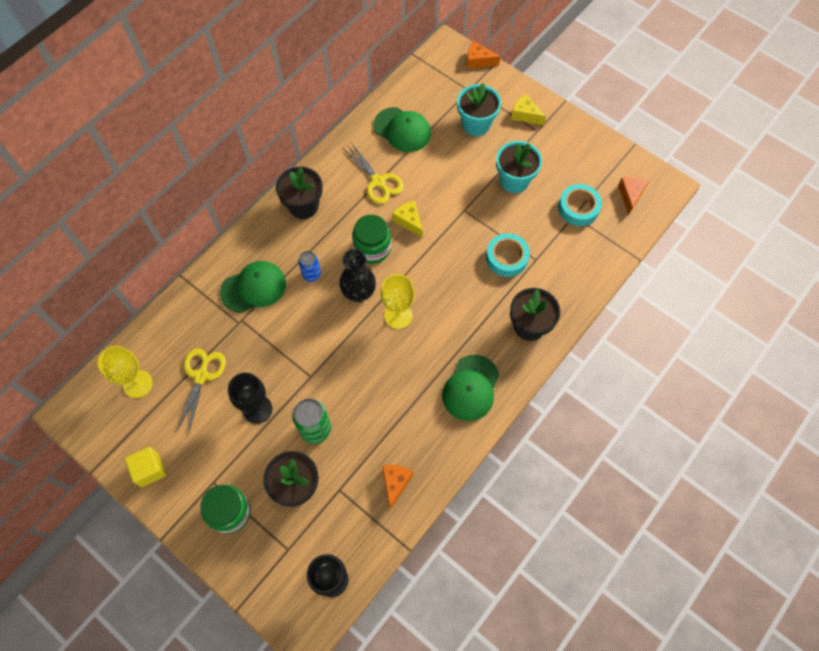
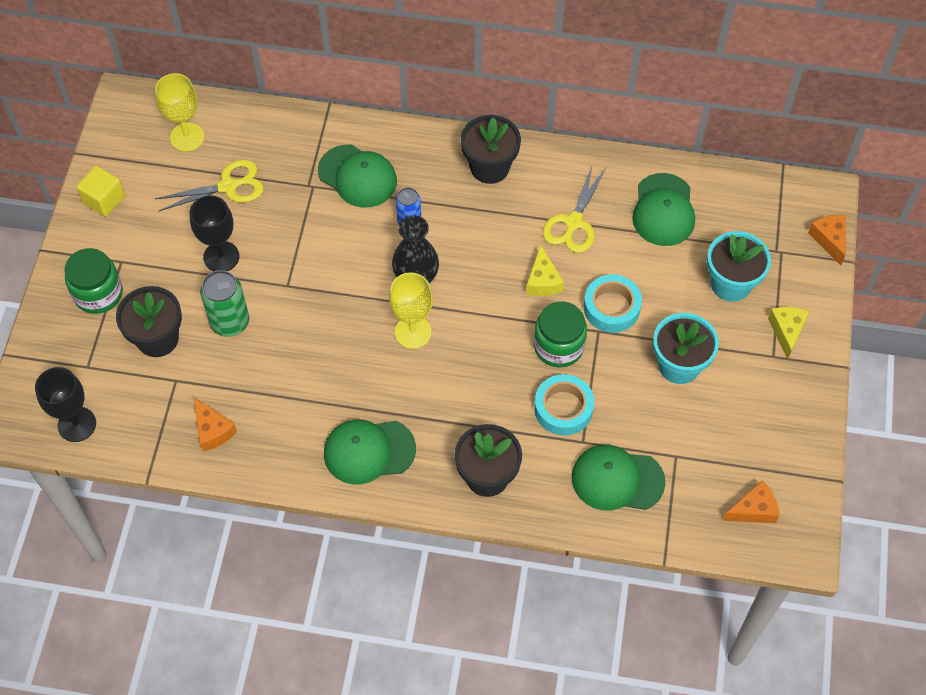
camera: 60 degrees right, 5 degrees down
green jar [352,215,391,264] -> green jar moved to [534,301,587,367]
orange cheese [382,465,413,509] -> orange cheese turned 75 degrees clockwise [194,398,237,451]
yellow cheese [392,200,423,238] -> yellow cheese turned 150 degrees clockwise [526,245,564,296]
turquoise tape [558,184,602,226] -> turquoise tape moved to [584,275,642,333]
none -> green cap [572,445,665,510]

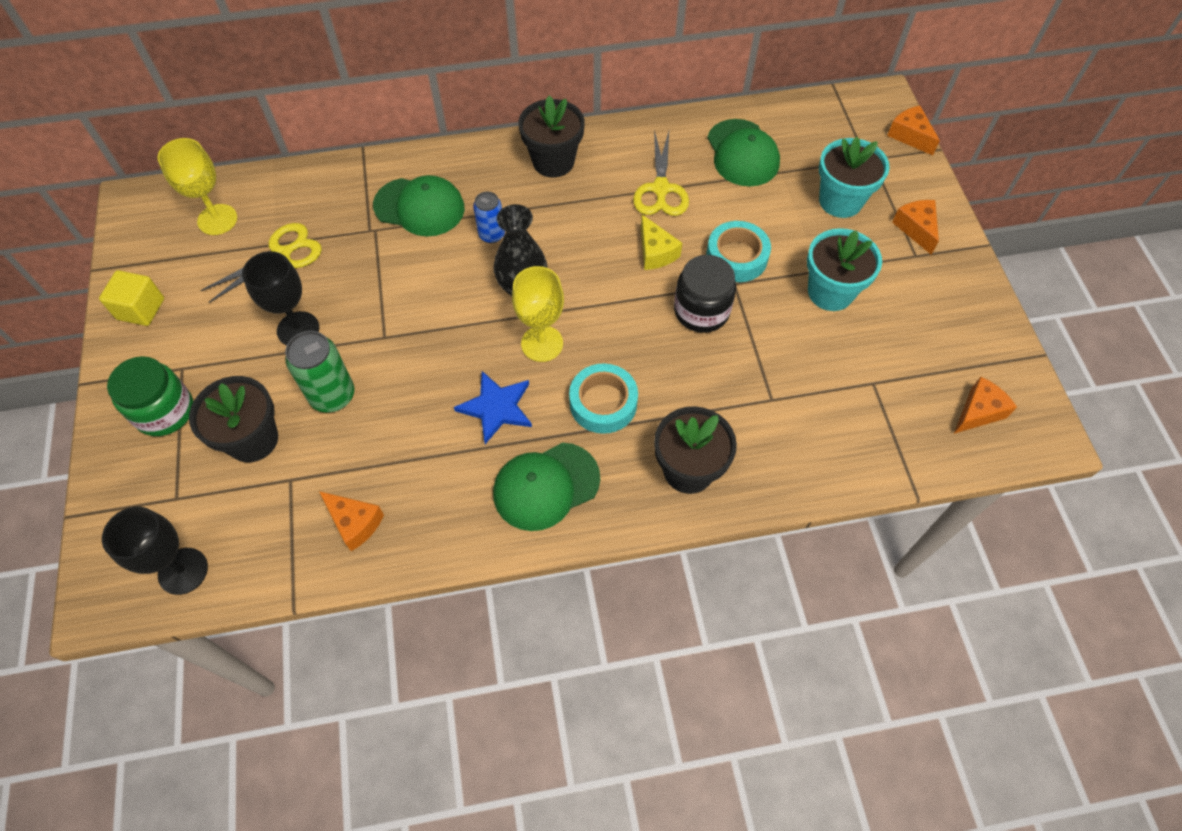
camera: 20 degrees left, 0 degrees up
green jar [534,301,587,367] -> black jar [674,255,736,333]
turquoise tape [534,374,594,435] -> turquoise tape moved to [569,363,638,434]
green cap [572,445,665,510] -> none
yellow cheese [768,307,809,360] -> orange cheese [892,200,939,255]
none -> blue star [454,371,532,444]

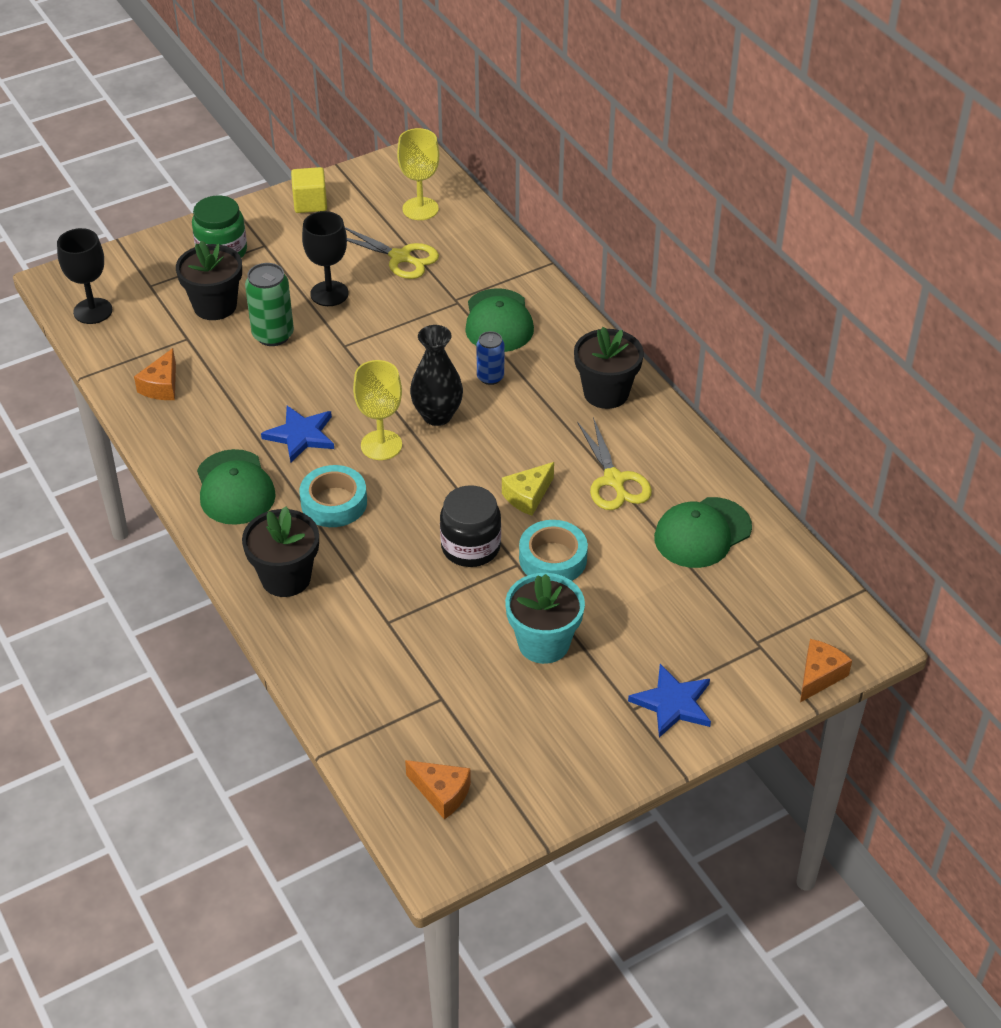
camera: 70 degrees right, 15 degrees down
green cap [493,443,600,531] -> green cap turned 150 degrees counterclockwise [197,449,276,525]
yellow scissors [633,130,689,216] -> yellow scissors turned 90 degrees counterclockwise [577,417,652,510]
turquoise flower pot [819,136,890,218] -> none
orange cheese [892,200,939,255] -> blue star [628,664,711,738]

